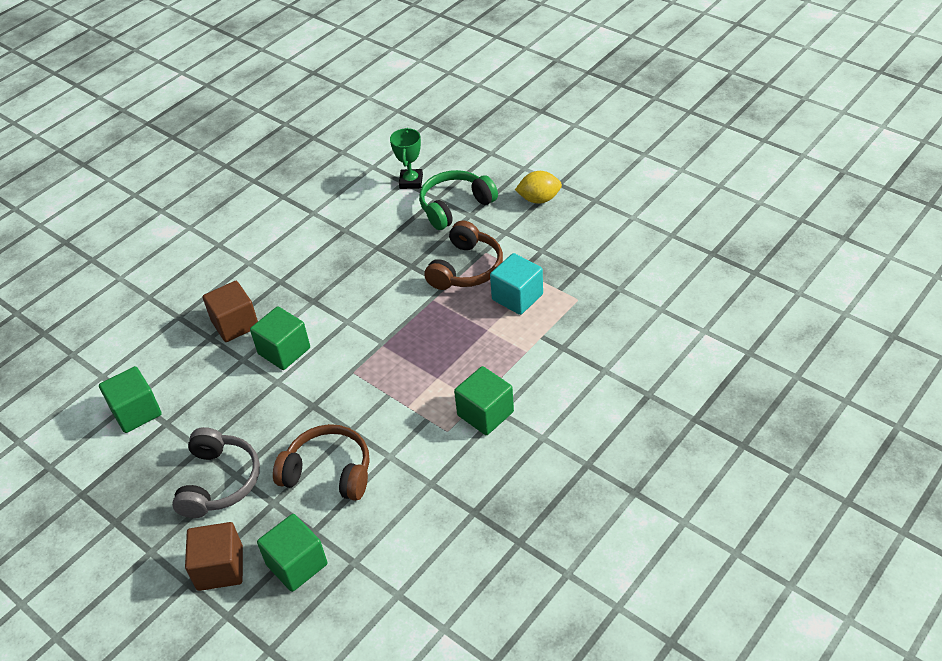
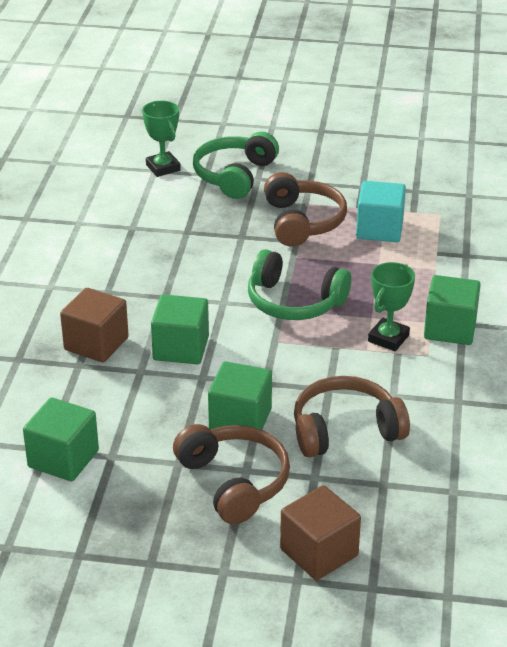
camera: 35 degrees left, 10 degrees down
grey headphones [172,427,260,518] -> brown headphones [173,424,290,524]
green cube [257,514,328,592] -> green cube moved to [208,361,272,430]
yellow lemon [515,171,562,204] -> none
none -> green headphones [248,249,351,320]
none -> green trophy [368,262,415,351]

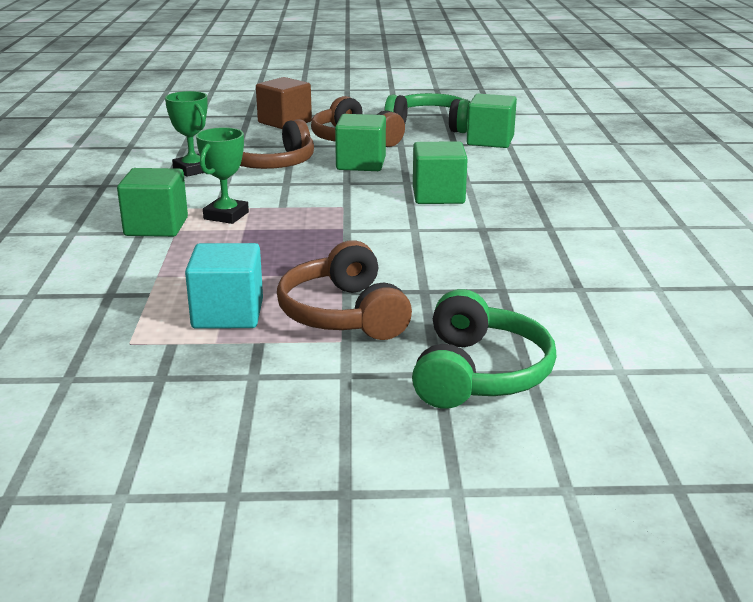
camera: 170 degrees right, 10 degrees down
brown cube [60,288,129,362] -> none
green trophy [142,101,181,177] -> green trophy moved to [165,91,208,177]
green headphones [248,249,351,320] -> green headphones moved to [384,93,470,133]

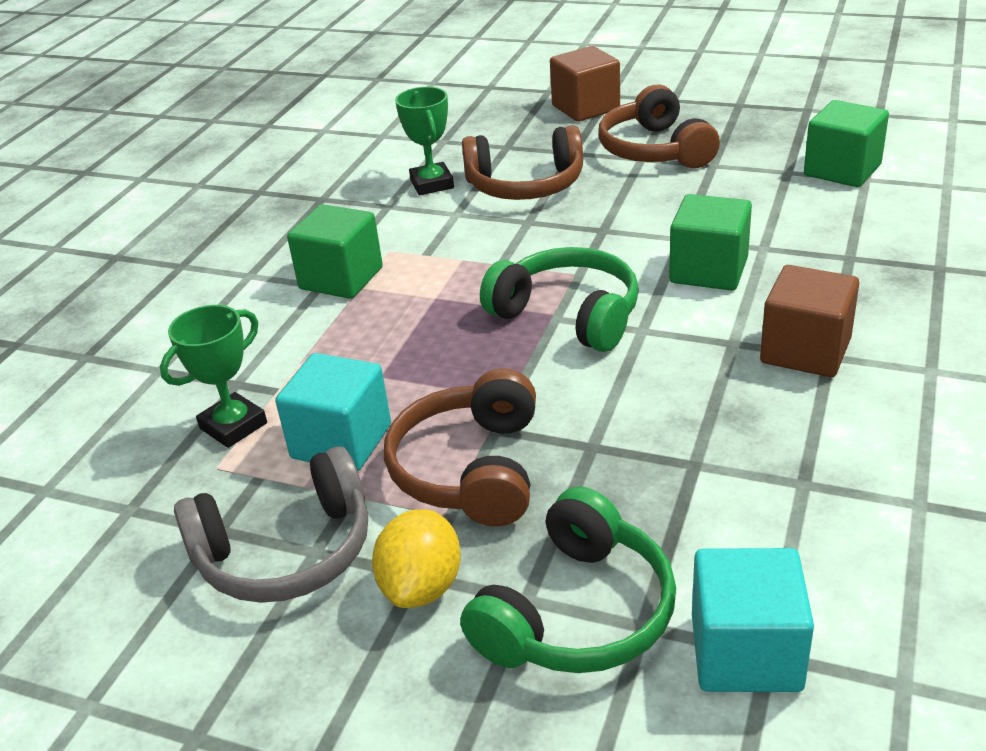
camera: 25 degrees right, 10 degrees up
green trophy [196,127,249,224] -> green trophy moved to [160,305,267,448]
green cube [335,114,386,171] -> none
green headphones [384,93,470,133] -> green headphones moved to [480,247,639,352]
none -> grey headphones [174,446,368,603]
none -> yellow lemon [372,509,461,608]
none -> turquoise cube [692,548,814,692]
none -> brown cube [760,265,859,377]

